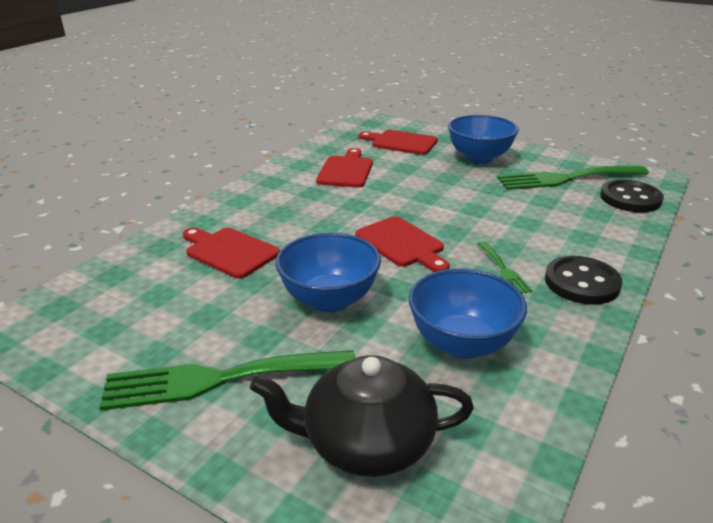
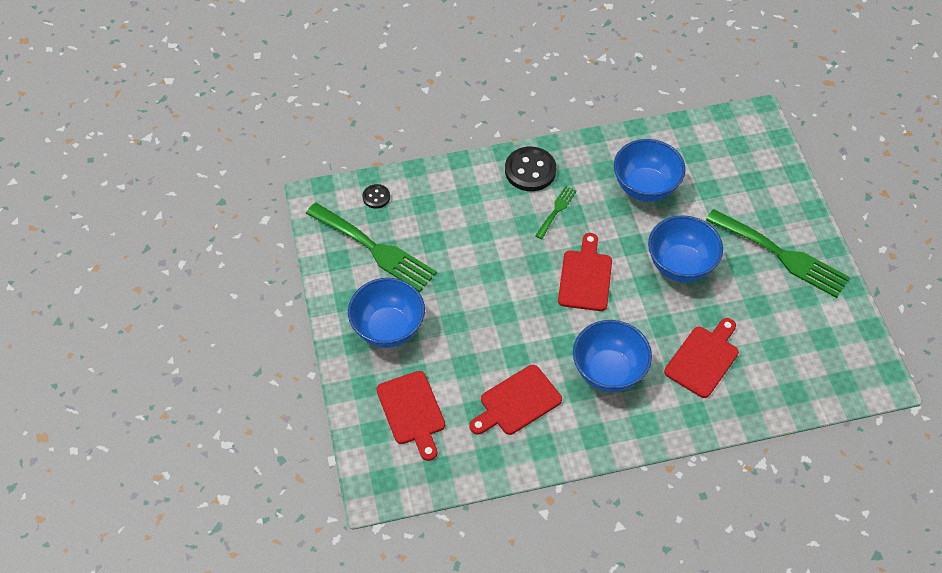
camera: 135 degrees left, 25 degrees up
red cutting board [183,227,280,279] -> red cutting board turned 135 degrees counterclockwise [664,318,739,398]
black teapot [250,355,474,477] -> none
black button [600,180,664,212] -> black button [363,184,390,209], size x0.53
none -> blue bowl [573,320,652,392]

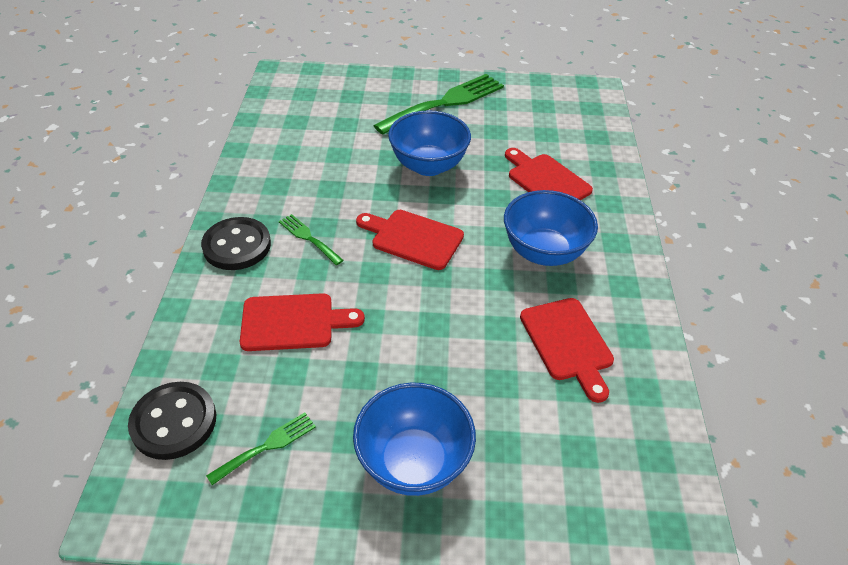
camera: 75 degrees left, 10 degrees down
green fork [306,203,437,292] -> green fork [206,412,316,485], size x0.48
black button [363,184,390,209] -> black button [128,382,216,460], size x1.89
red cutting board [376,371,445,461] -> red cutting board moved to [240,293,365,351]
blue bowl [614,139,685,202] -> none

